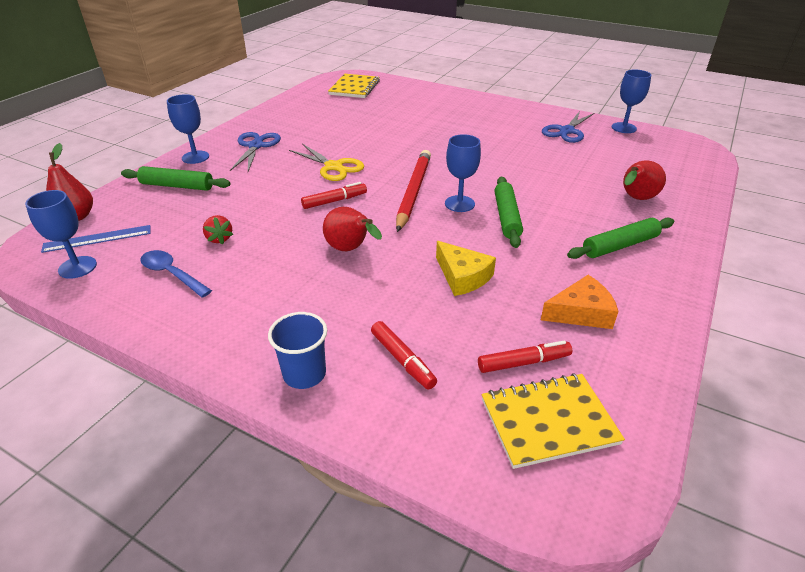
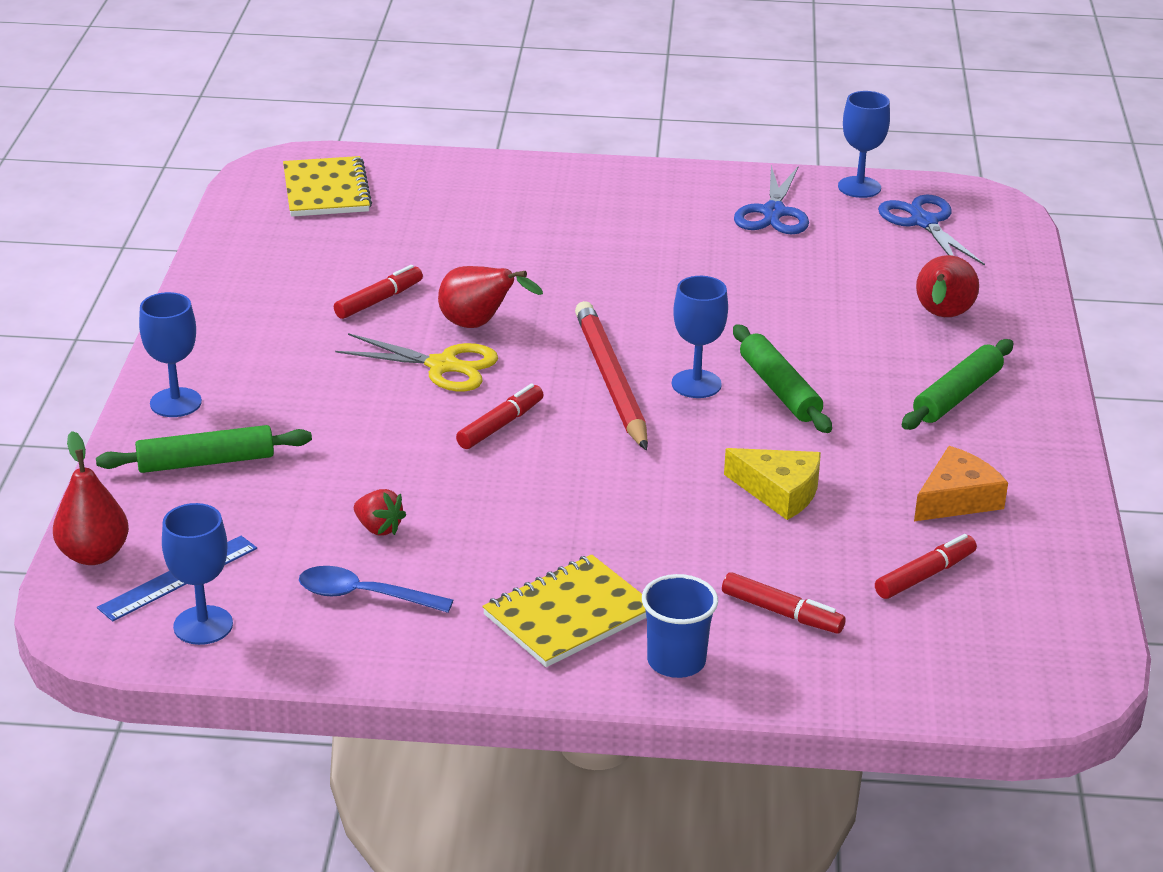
camera: 25 degrees left, 5 degrees down
blue scissors [230,132,281,171] -> blue scissors moved to [878,194,985,266]
red pear [323,207,382,251] -> red pear moved to [438,266,543,328]
yellow notebook [482,373,625,469] -> yellow notebook moved to [482,555,646,667]
none -> red marker [334,265,423,319]

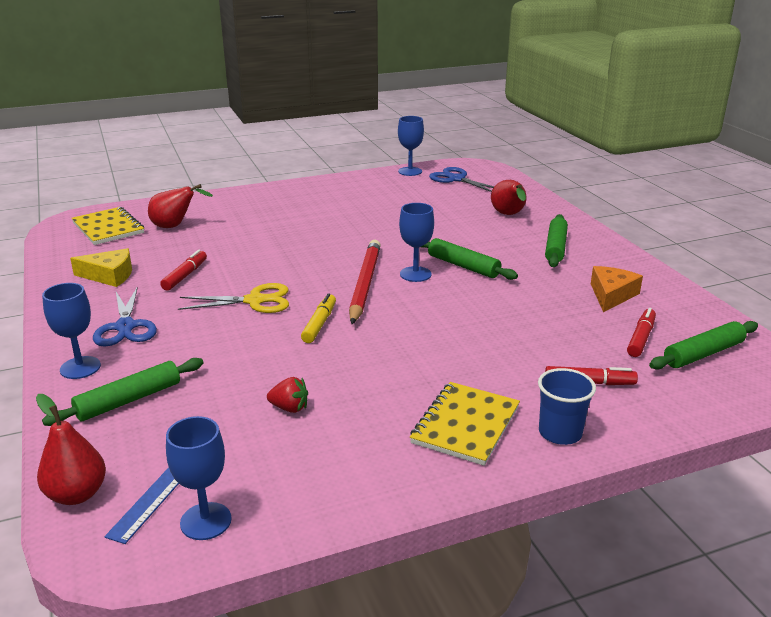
camera: 25 degrees left, 5 degrees down
blue spoon [299,566,453,613] -> none
red pear [438,266,543,328] -> red pear moved to [148,184,213,228]
red marker [456,384,544,449] -> yellow marker [301,293,336,343]
red pencil [575,301,648,450] -> red pencil turned 45 degrees clockwise [349,240,381,324]
yellow cheese [724,448,821,520] -> yellow cheese moved to [70,248,132,287]
blue scissors [734,165,809,235] -> blue scissors moved to [93,287,157,346]
none -> green rolling pin [649,321,758,370]

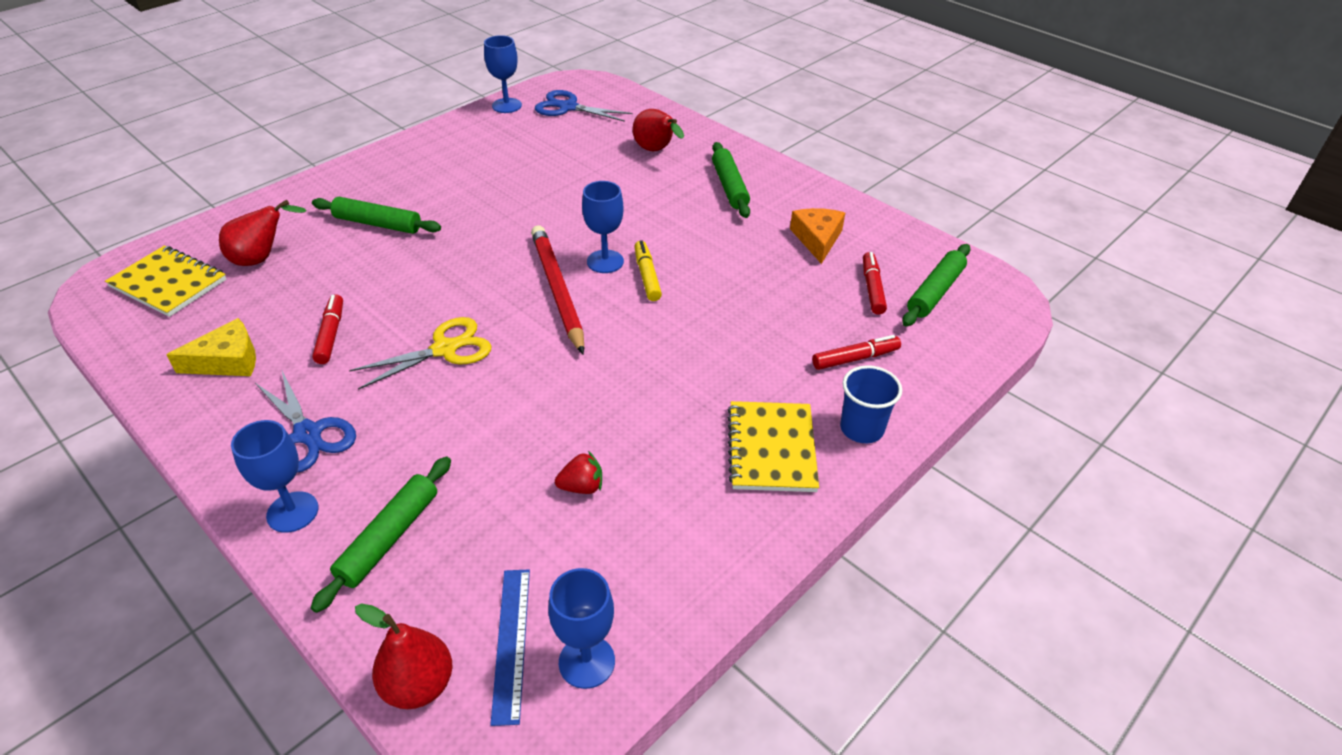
camera: 25 degrees left, 15 degrees up
yellow marker [301,293,336,343] -> yellow marker moved to [634,240,662,301]
green rolling pin [421,238,518,280] -> green rolling pin moved to [312,197,441,234]

